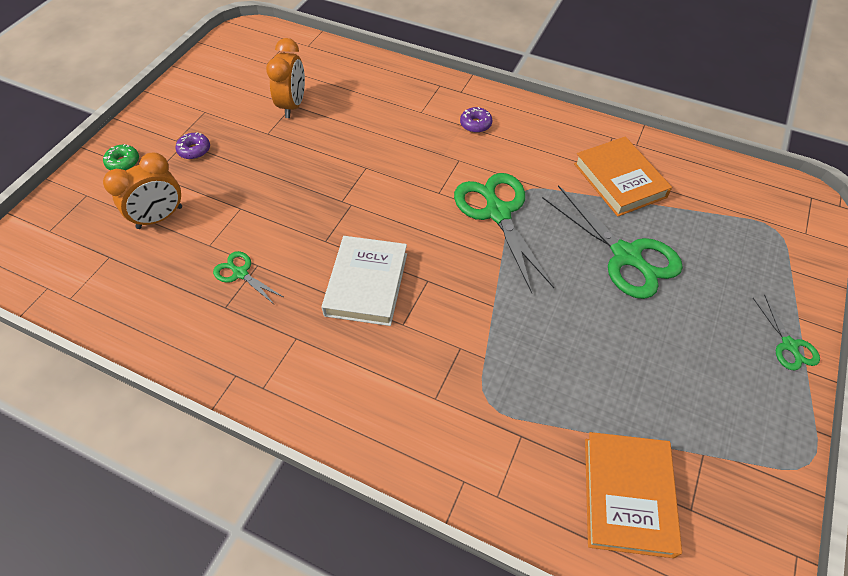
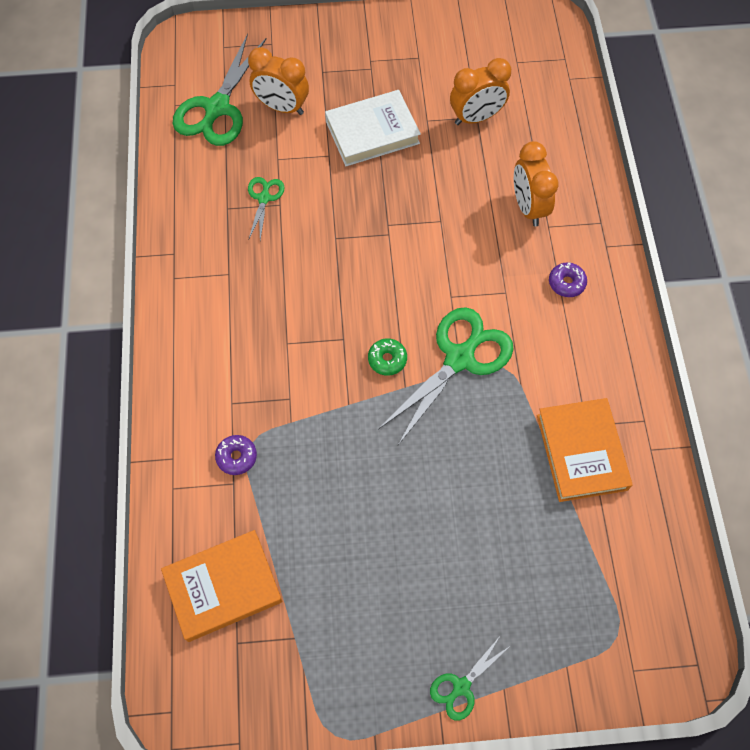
camera: 60 degrees right, 10 degrees up
green donut [103,144,139,171] -> green donut moved to [368,338,407,376]
purple donut [176,132,210,159] -> purple donut moved to [215,435,257,475]
white book [321,236,407,326] -> white book moved to [325,90,421,166]
green scissors [542,185,683,299] -> green scissors moved to [173,33,266,146]
orange book [574,137,672,217] -> orange book turned 45 degrees counterclockwise [537,398,633,502]
none -> orange clock [514,141,558,226]

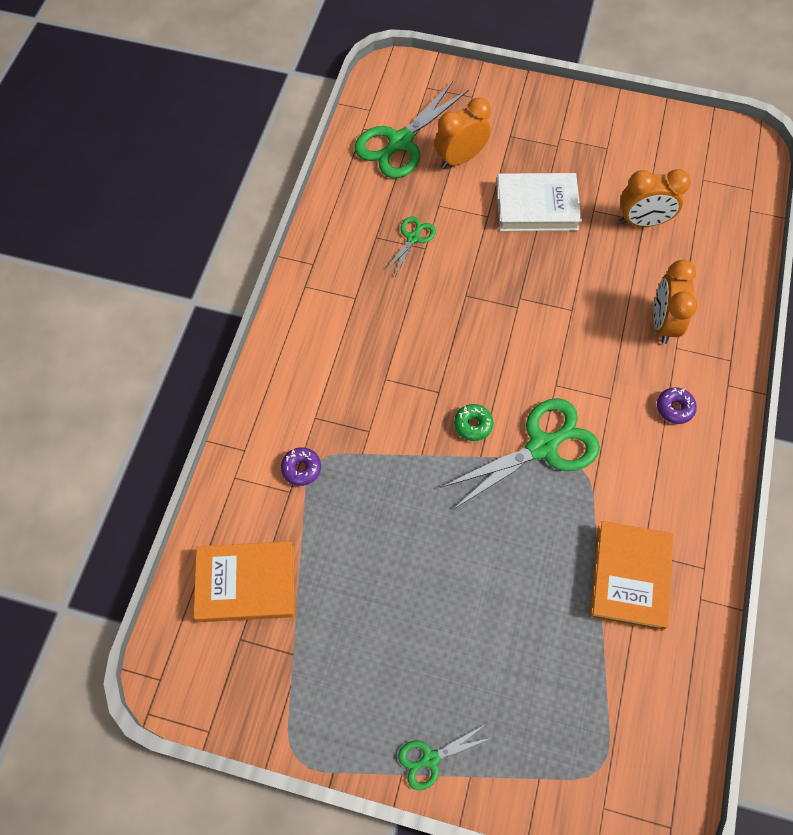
camera: 20 degrees right, 0 degrees up
orange clock [248,47,309,115] -> orange clock turned 105 degrees clockwise [435,98,491,169]

